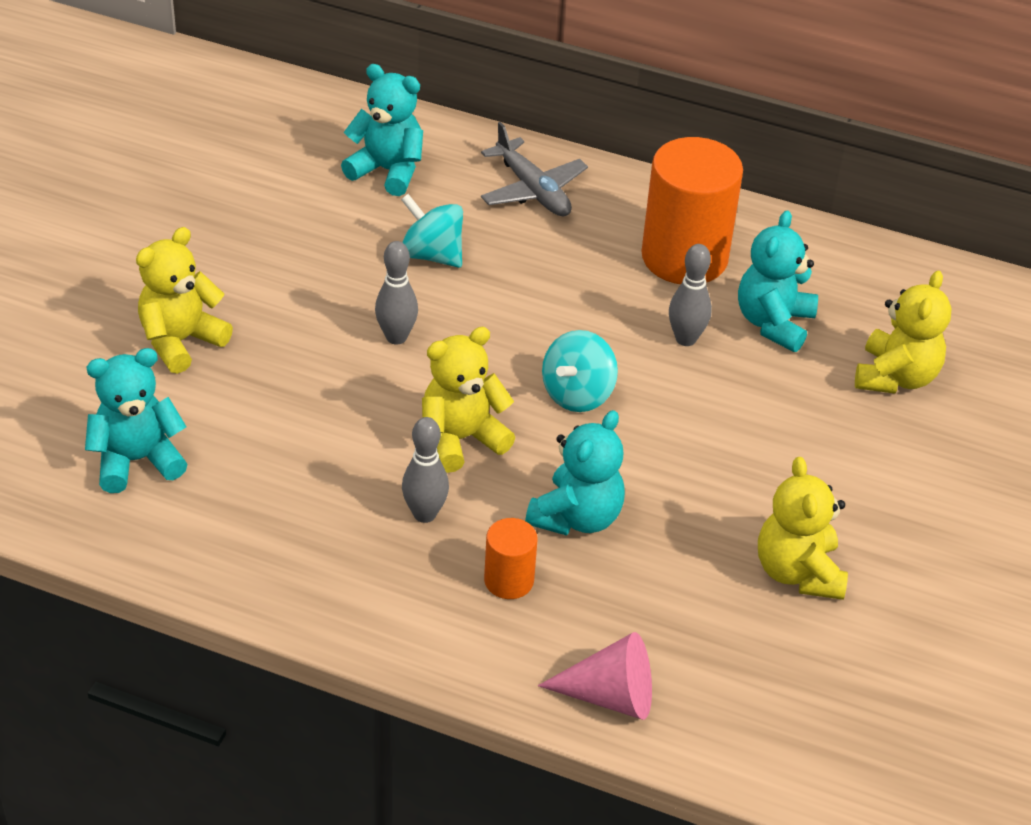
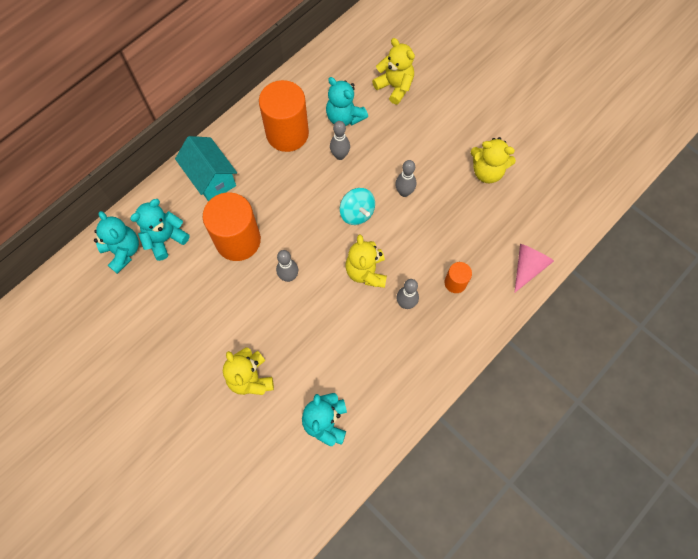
camera: 65 degrees left, 25 degrees up
turquoise spinning top [401,194,463,268] -> orange cylinder [203,192,261,261]
grey plane [481,122,588,216] -> turquoise house [175,136,237,202]
turquoise teddy bear [525,410,625,536] -> turquoise teddy bear moved to [94,211,139,274]
none -> grey bowling pin [395,160,416,197]

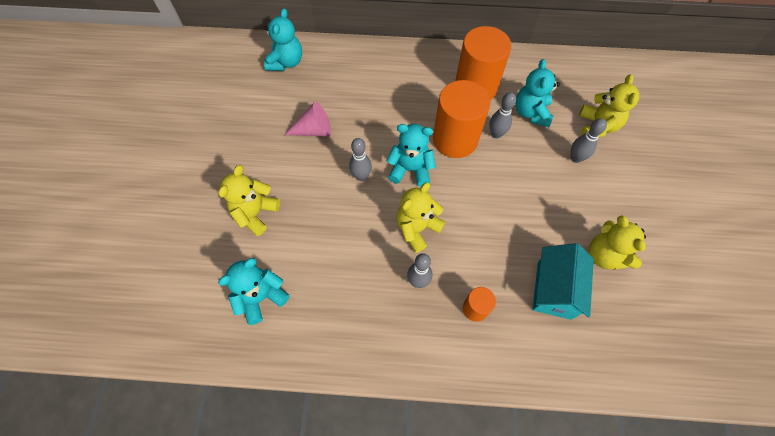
camera: 50 degrees right, 5 degrees down
turquoise teddy bear [130,199,190,261] -> turquoise teddy bear moved to [387,124,436,187]
turquoise house [175,136,237,202] -> turquoise house moved to [532,243,594,320]
orange cylinder [203,192,261,261] -> orange cylinder moved to [433,80,490,158]
turquoise spinning top [340,188,375,225] -> none
grey bowling pin [395,160,416,197] -> grey bowling pin moved to [571,118,607,163]
pink cone [514,244,554,293] -> pink cone moved to [284,102,331,137]

